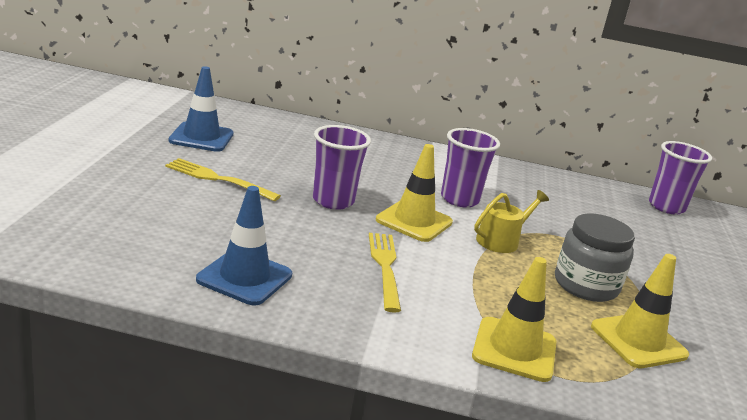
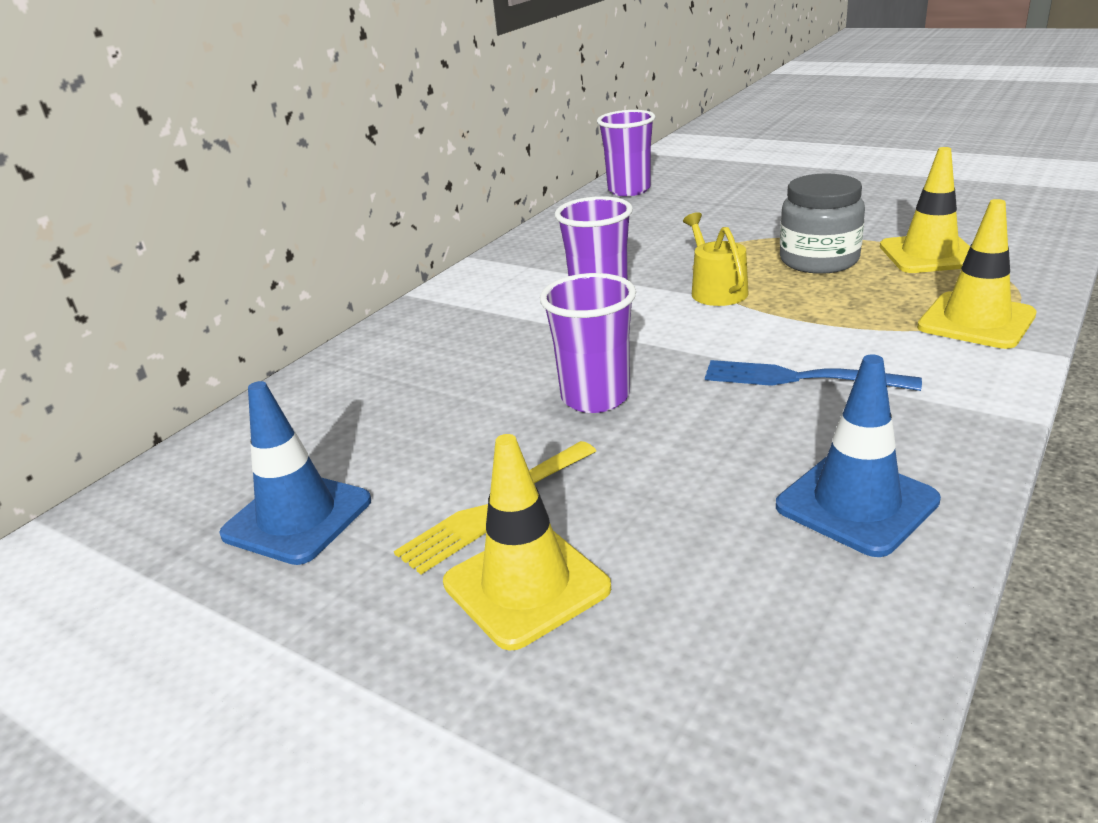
camera: 60 degrees left, 5 degrees up
yellow fork [369,233,401,313] -> blue fork [705,360,922,391]
yellow traffic cone [376,144,453,242] -> yellow traffic cone moved to [443,434,611,651]

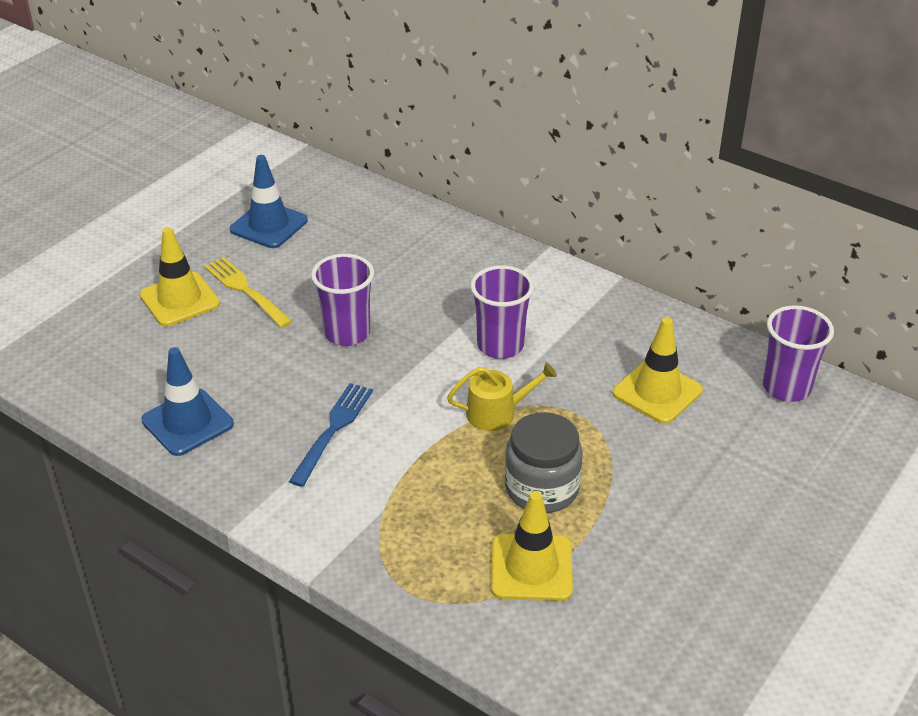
camera: 90 degrees right, 10 degrees up
yellow traffic cone [917,199,1037,349] -> yellow traffic cone moved to [613,317,703,424]

